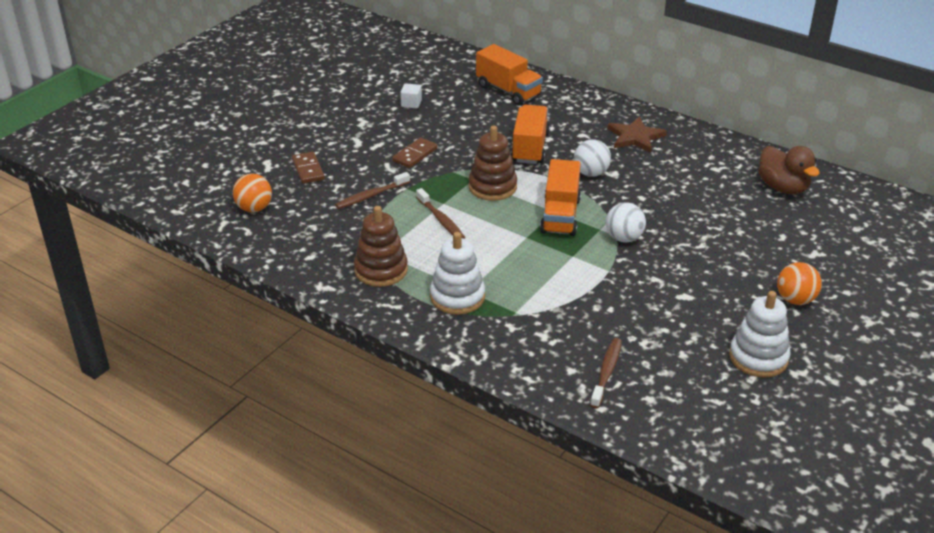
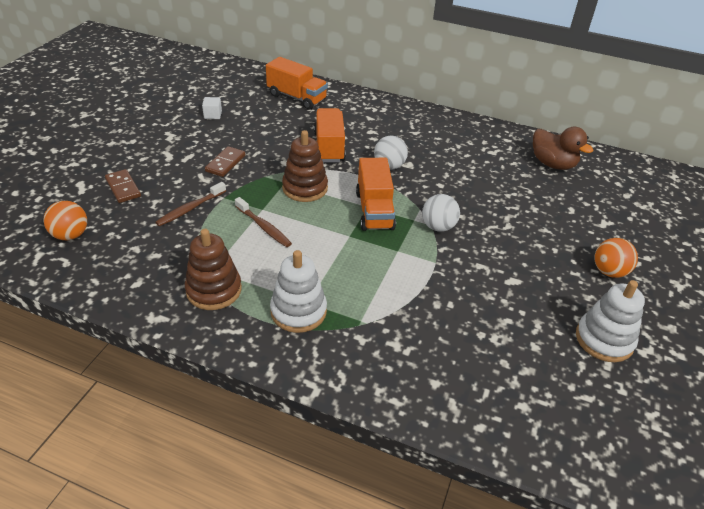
camera: 15 degrees left, 5 degrees up
brown toothbrush [590,338,622,408] -> none
brown star [607,116,667,153] -> none

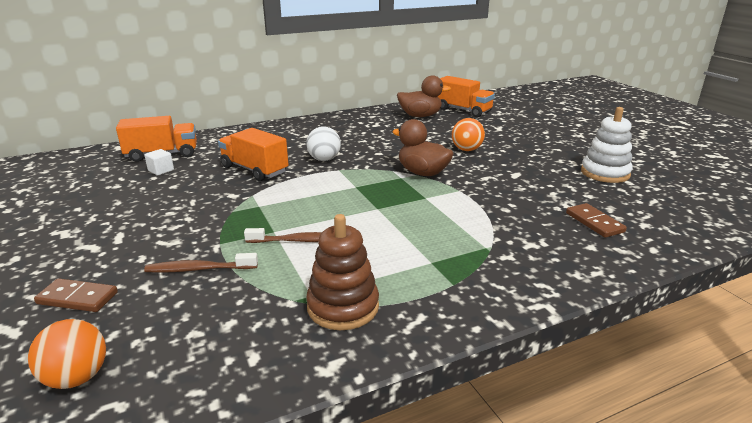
camera: 45 degrees left, 15 degrees down
brown toothbrush [155,182,226,227] -> brown toothbrush turned 90 degrees clockwise [144,253,258,273]
white cube [202,97,222,119] -> white cube moved to [144,149,174,176]
brown domino [205,146,245,177] -> brown domino moved to [566,203,627,238]
white stacking toy [270,250,327,333] -> none
brown stacking toy [282,130,328,202] -> none
orange truck [356,158,396,231] -> orange truck moved to [438,76,495,117]
white ball [422,194,460,232] -> brown duck [392,119,454,176]
orange ball [594,238,638,278] -> orange ball moved to [452,118,485,151]

